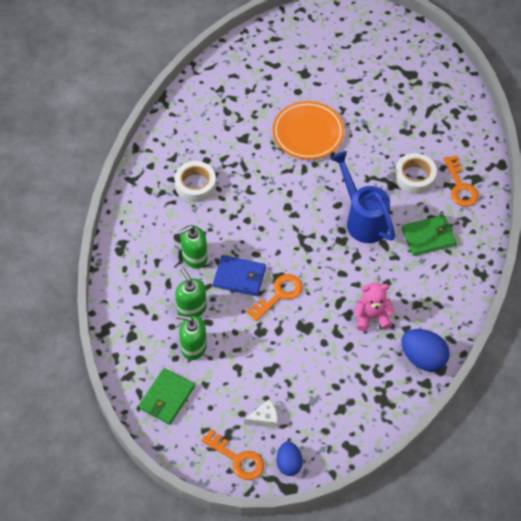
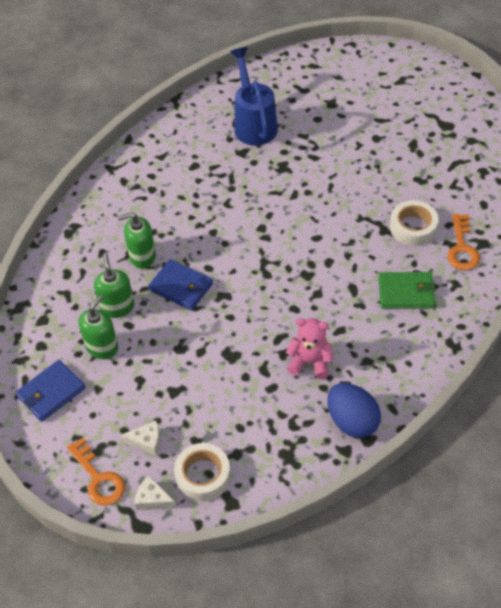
camera: 20 degrees right, 5 degrees down
green wallet [139,368,195,425] -> blue wallet [15,360,85,422]
white tape [174,161,216,202] -> white tape moved to [174,443,231,501]
green soap dispenser [176,314,207,360] -> green soap dispenser turned 90 degrees clockwise [79,295,118,359]
orange key [246,274,303,321] -> none
orange plate [272,101,344,160] -> none
blue egg [277,441,303,476] -> white cheese [134,475,177,510]
blue watering can [330,151,395,243] -> blue watering can moved to [230,47,278,146]

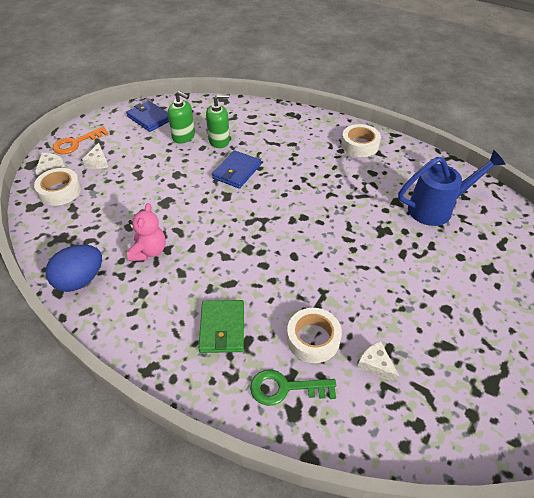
camera: 85 degrees right, 5 degrees down
green soap dispenser [118,213,156,268] -> none
orange key [447,214,480,270] -> green key [250,369,336,406]
none -> white tape [341,124,381,157]
none -> white cheese [357,341,399,383]

